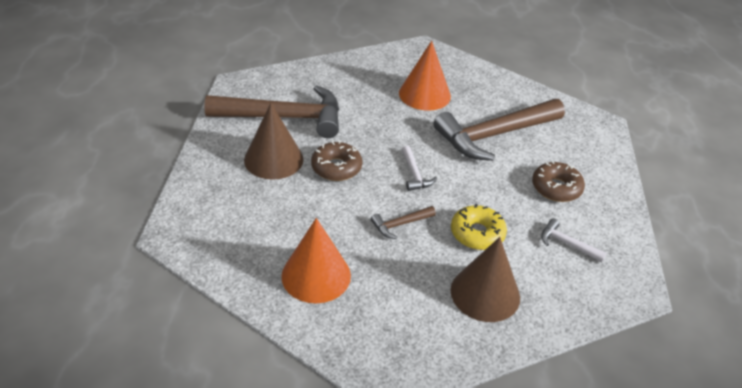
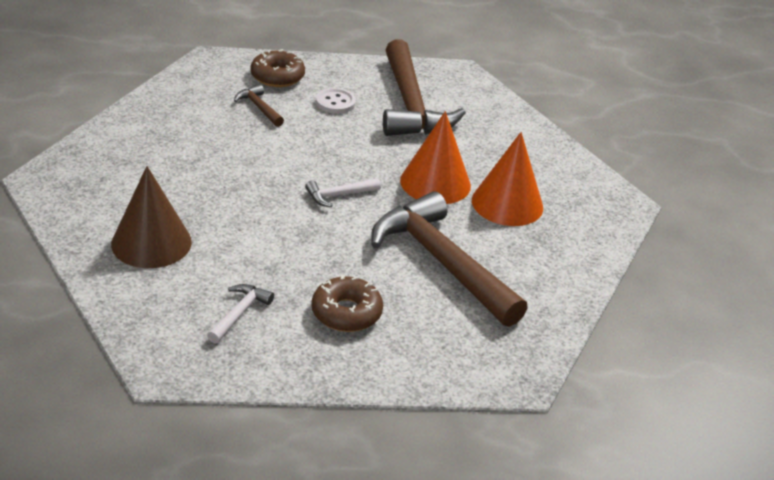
camera: 80 degrees right, 5 degrees down
brown cone [244,103,304,180] -> white button [316,88,356,114]
orange cone [281,218,351,303] -> orange cone moved to [400,111,471,204]
brown donut [311,140,363,181] -> brown donut moved to [250,49,305,87]
brown hammer [371,206,436,239] -> brown hammer moved to [234,84,284,127]
yellow donut [451,204,507,250] -> none

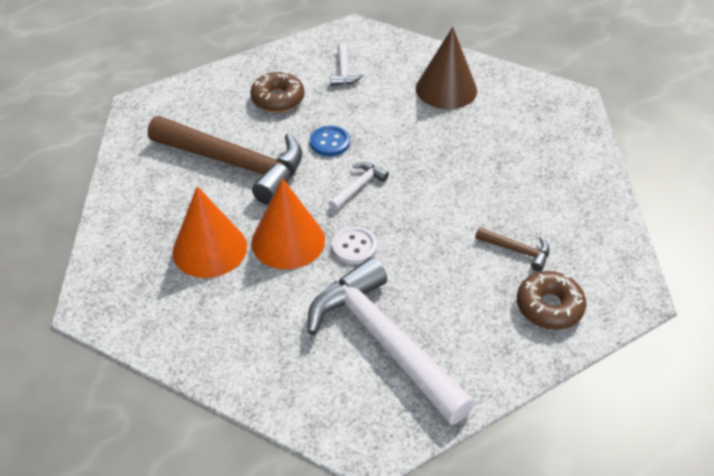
camera: 155 degrees right, 10 degrees up
white button [316,88,356,114] -> white button moved to [332,226,377,264]
brown hammer [383,39,466,136] -> white hammer [308,257,475,425]
none -> blue button [310,126,350,156]

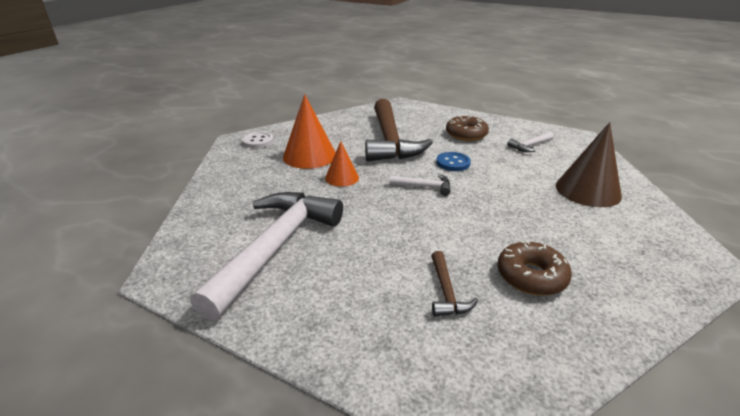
camera: 60 degrees right, 15 degrees down
orange cone [251,178,325,269] -> orange cone [325,141,359,187], size x0.58
white button [332,226,377,264] -> white button moved to [242,132,274,148]
brown donut [517,271,586,330] -> brown donut moved to [497,240,572,296]

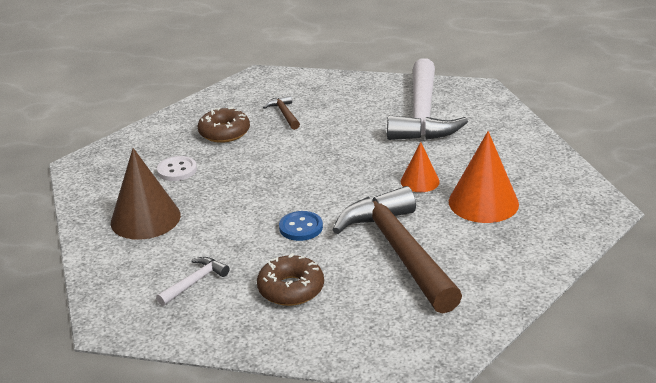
camera: 165 degrees right, 0 degrees up
white button [242,132,274,148] -> white button moved to [157,156,197,181]
white hammer [389,174,451,196] -> none

